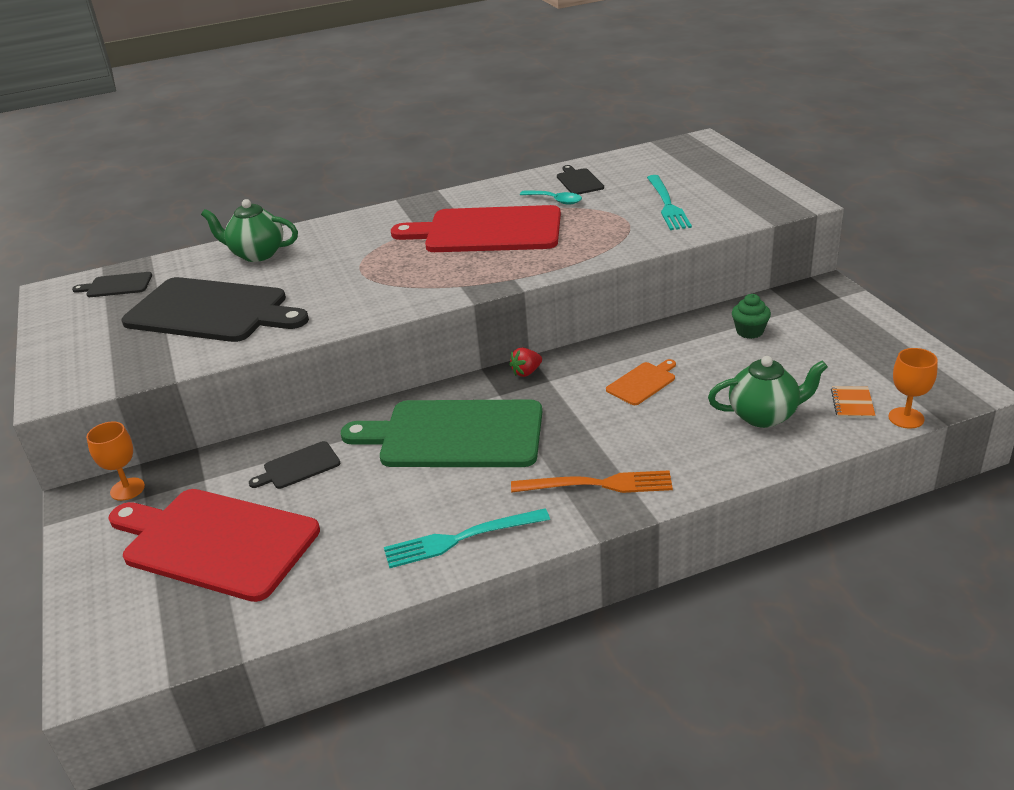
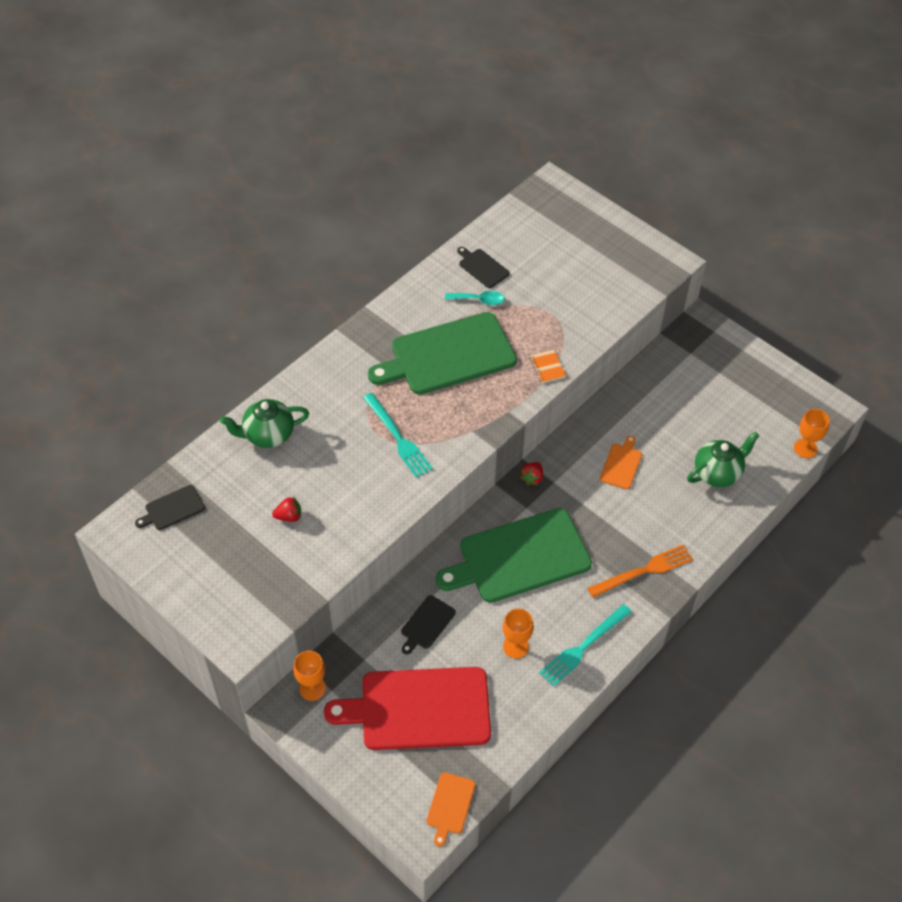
camera: 30 degrees left, 20 degrees up
black cutting board [121,277,309,342] -> red strawberry [272,497,301,522]
red cutting board [391,205,561,252] -> green cutting board [368,312,517,395]
turquoise fork [647,175,692,230] -> turquoise fork moved to [363,393,433,478]
green cupcake [732,294,771,339] -> none
orange notebook [831,386,876,418] -> orange notebook moved to [530,350,566,383]
none -> orange cutting board [426,772,475,847]
none -> orange goblet [503,609,534,659]

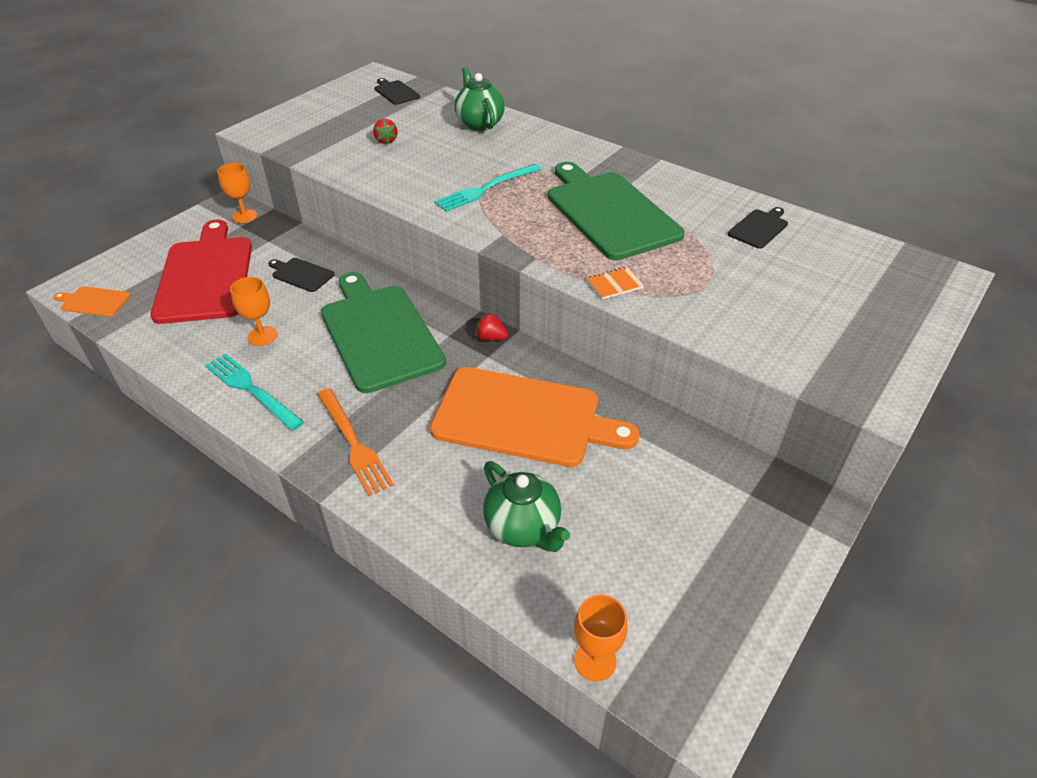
camera: 85 degrees right, 10 degrees down
turquoise spoon [445,291,505,305] -> none
orange cutting board [600,435,642,489] -> orange cutting board [430,367,639,467], size x2.31

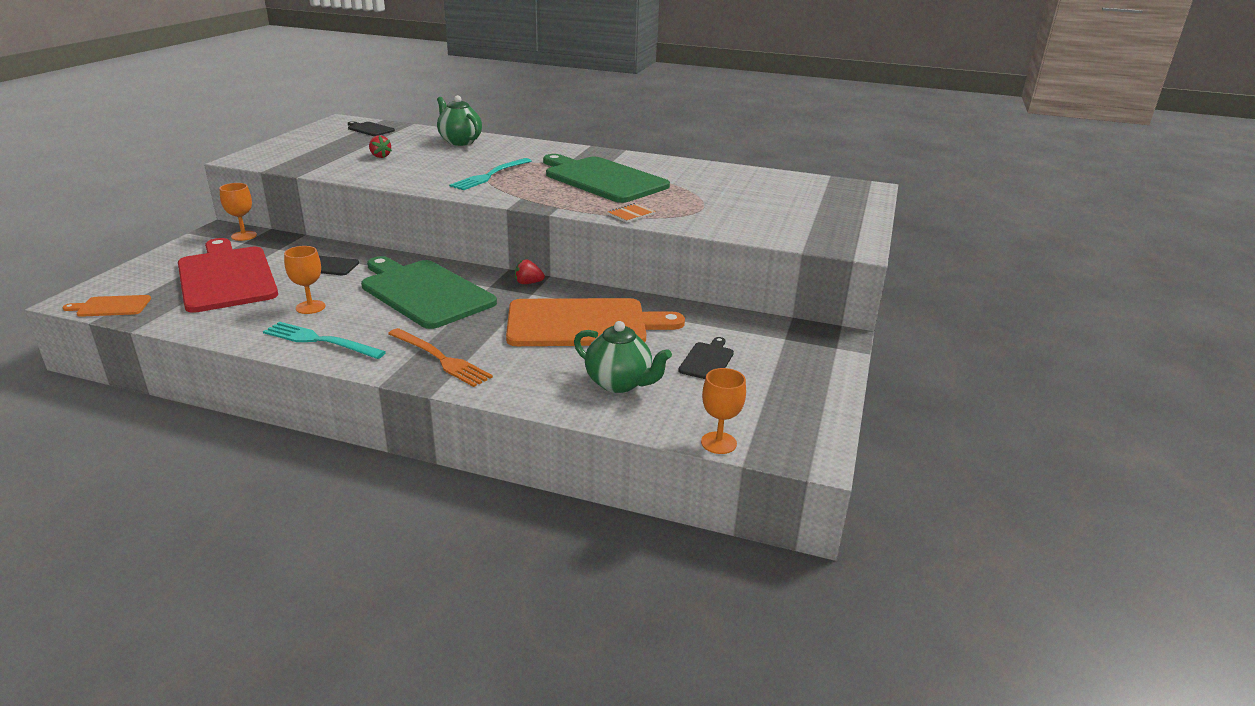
camera: 20 degrees left, 15 degrees down
black cutting board [728,207,788,249] -> black cutting board moved to [678,337,734,379]

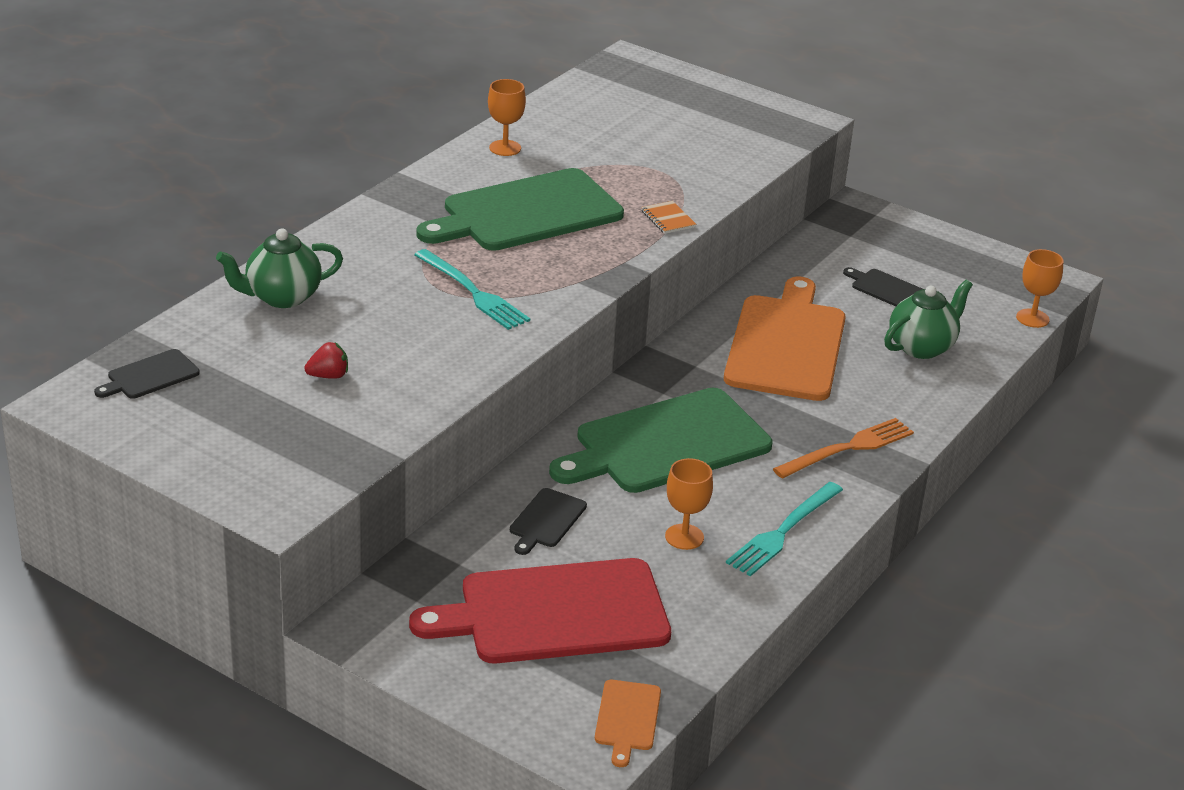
camera: 75 degrees left, 5 degrees up
orange goblet [219,183,257,241] -> orange goblet moved to [488,79,526,156]
red strawberry [515,259,545,284] -> none

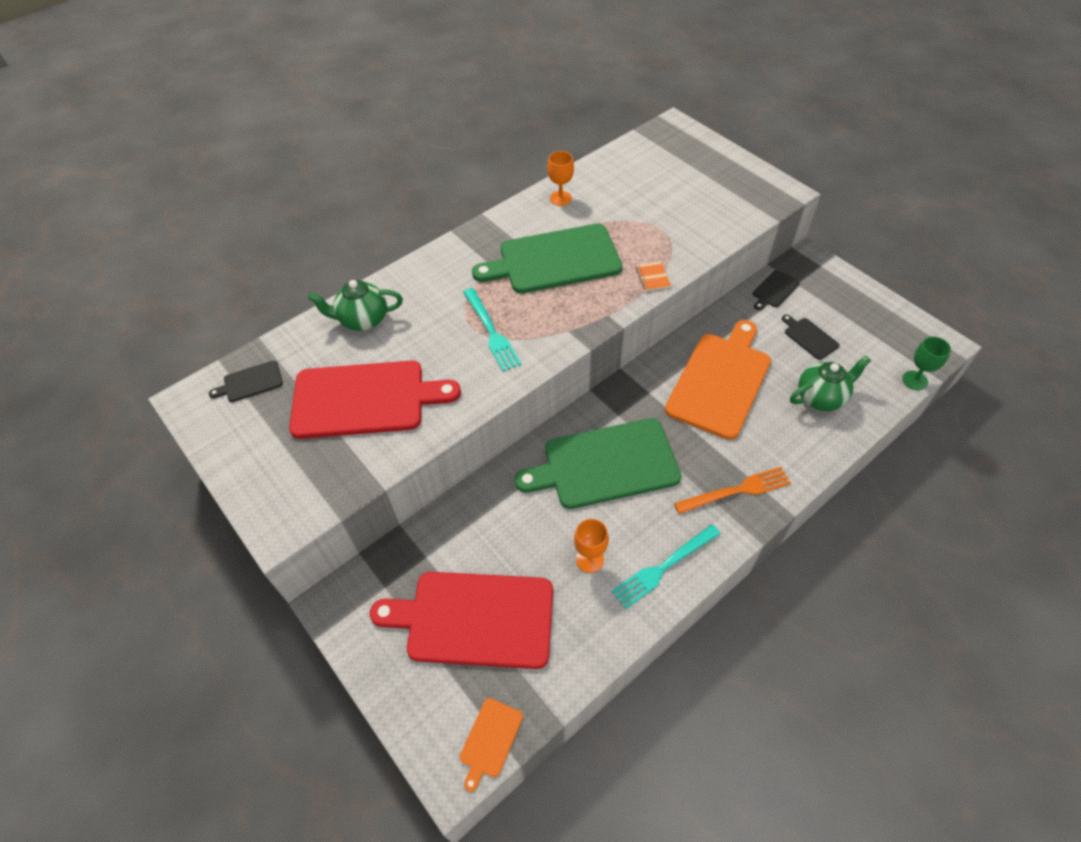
camera: 20 degrees right, 20 degrees up
red strawberry [305,342,348,379] -> red cutting board [289,361,461,439]
black cutting board [510,488,587,555] -> black cutting board moved to [753,270,800,310]
orange goblet [1016,249,1064,328] -> green goblet [902,337,951,390]

